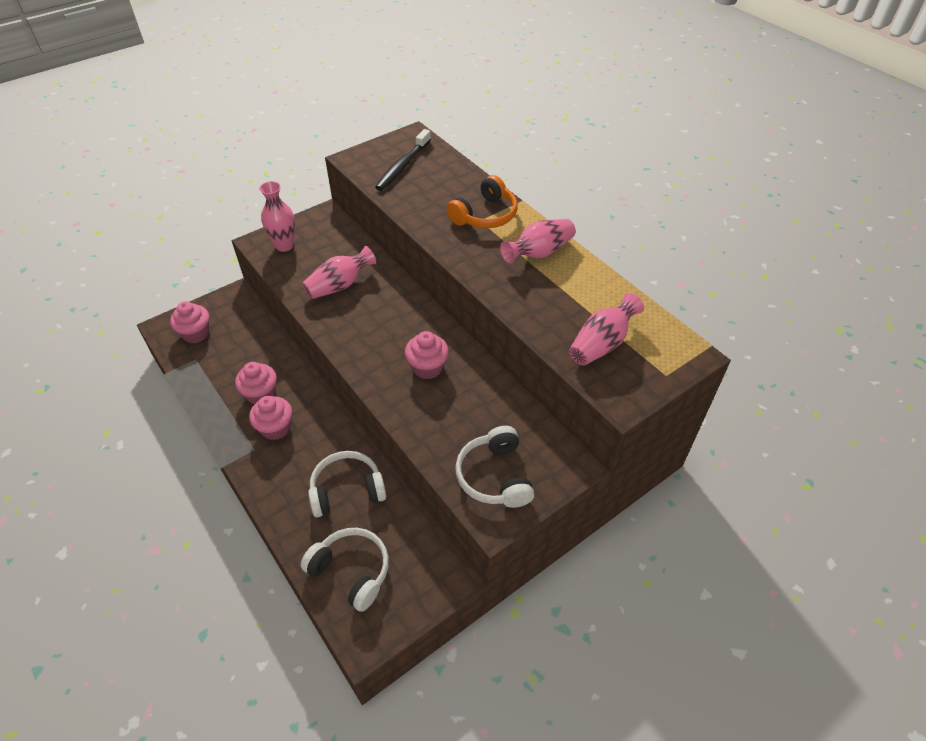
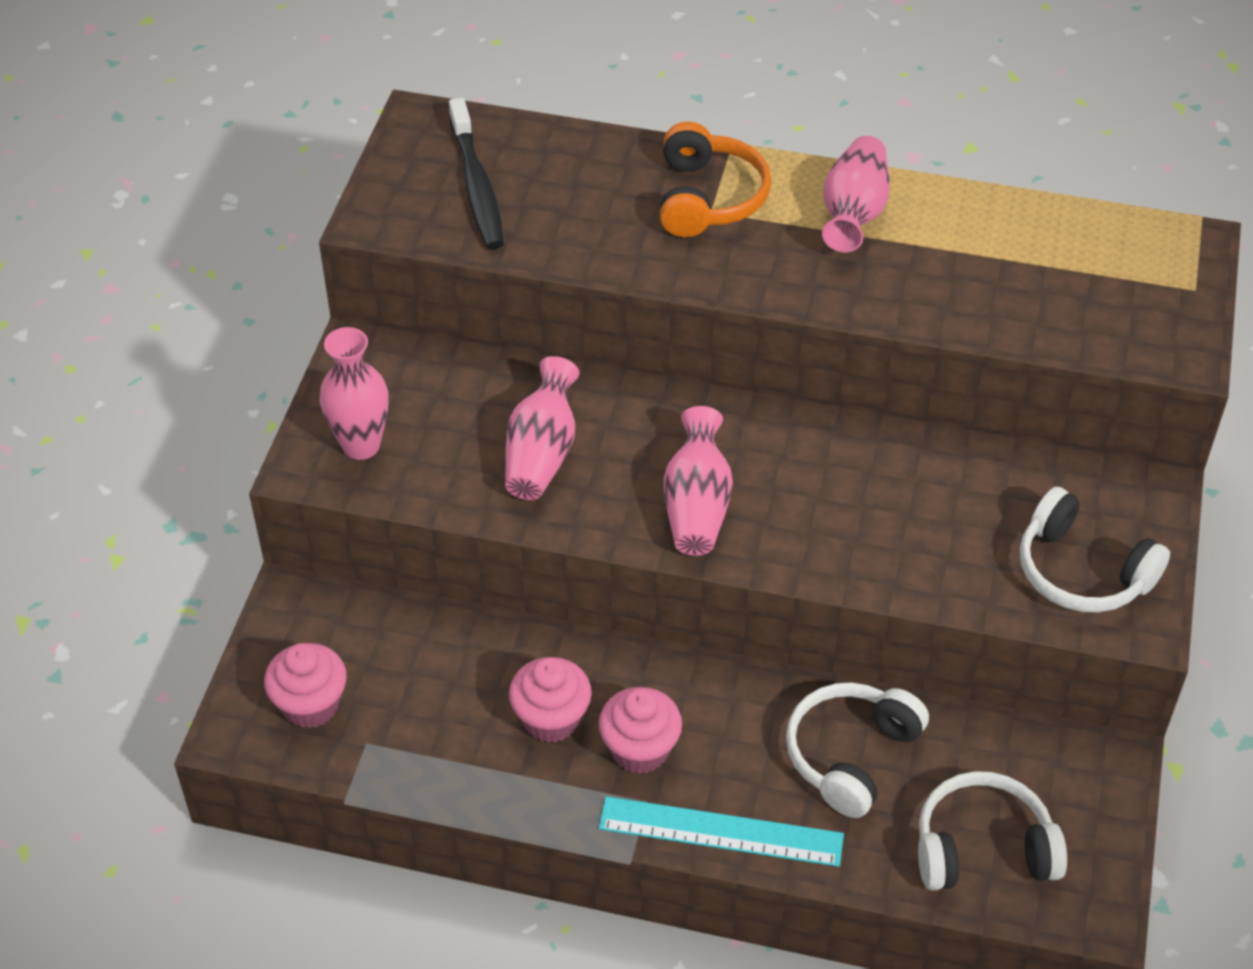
camera: 40 degrees left, 0 degrees up
pink cupcake [405,331,449,379] -> none
pink vase [569,293,644,366] -> pink vase moved to [664,406,733,556]
none -> turquoise ruler [599,796,844,867]

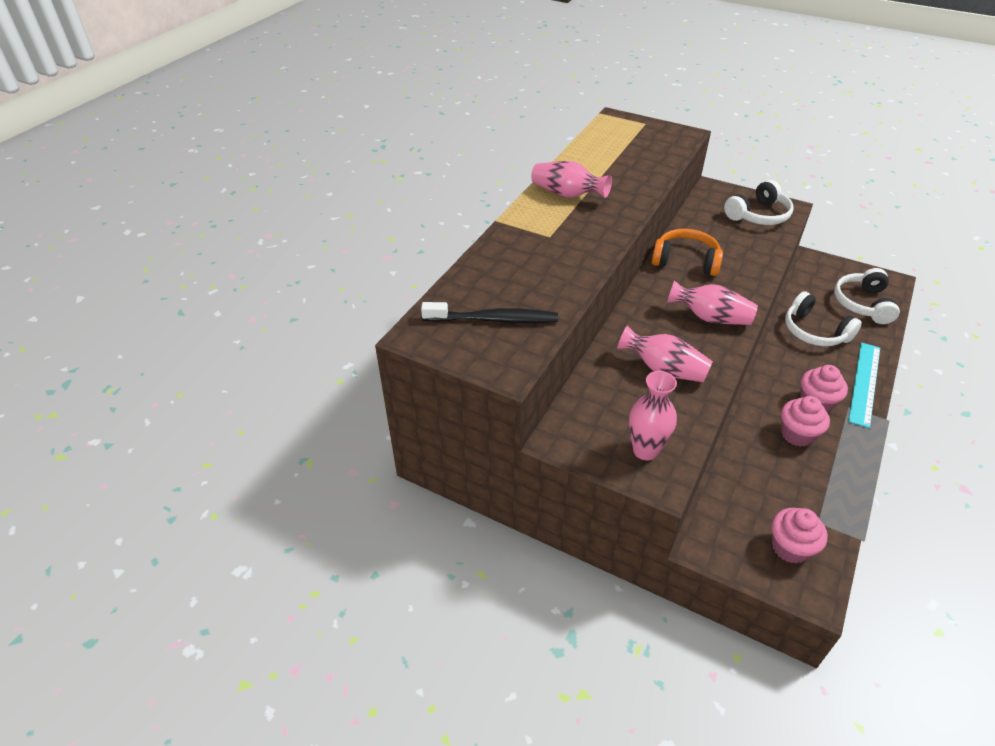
camera: 75 degrees left, 5 degrees down
orange headphones [660,122,771,237] -> orange headphones moved to [652,229,723,276]

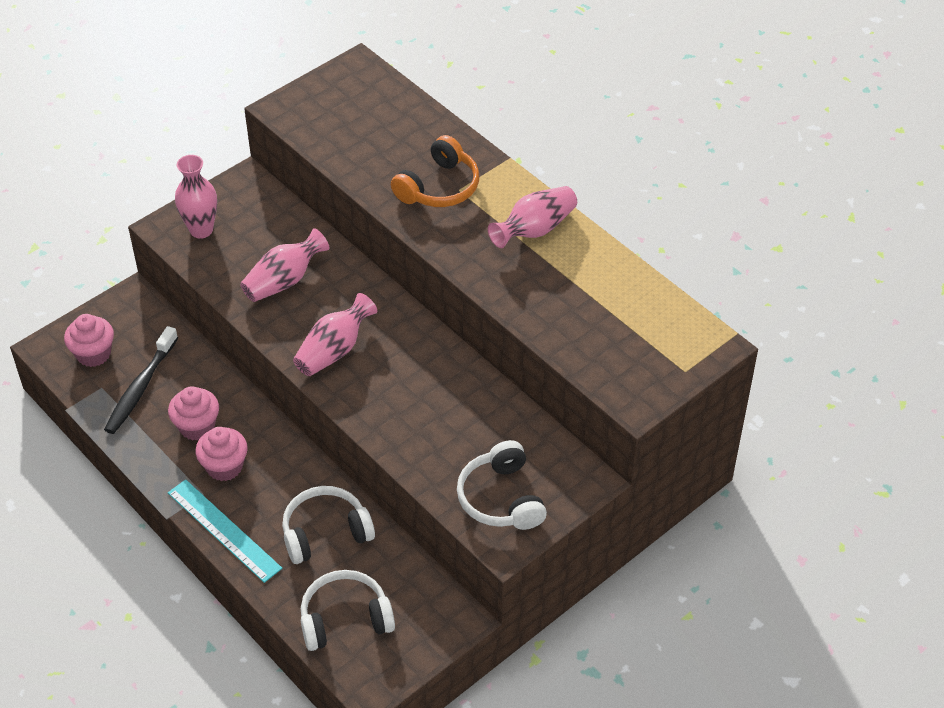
camera: 110 degrees right, 5 degrees up
black toothbrush [421,302,558,323] -> black toothbrush moved to [104,326,178,434]
orange headphones [652,229,723,276] -> orange headphones moved to [391,135,479,207]
white headphones [834,268,900,324] -> white headphones turned 45 degrees counterclockwise [301,570,395,651]

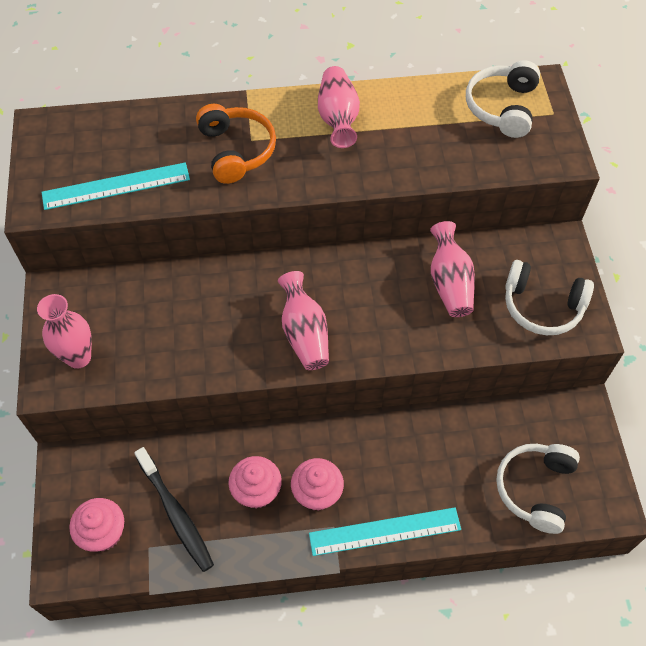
camera: 55 degrees left, 10 degrees up
pink vase [240,228,330,302] -> pink vase moved to [430,221,475,317]
white headphones [282,486,375,564] -> white headphones moved to [466,60,540,138]
none -> turquoise ruler [42,162,190,210]

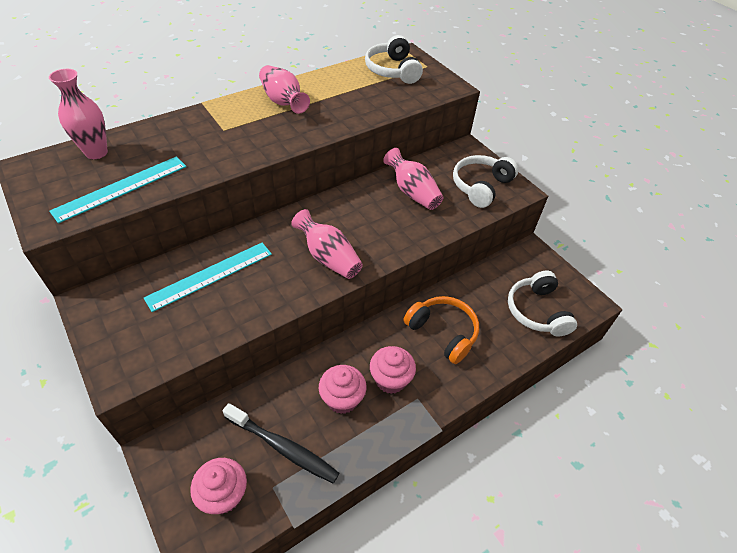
camera: 30 degrees left, 10 degrees down
pink vase [37,294,92,369] -> pink vase moved to [49,69,108,159]
orange headphones [196,104,276,184] -> orange headphones moved to [404,296,479,364]
turquoise ruler [309,507,461,556] -> turquoise ruler moved to [144,243,272,312]
white headphones [505,260,594,335] -> white headphones turned 135 degrees clockwise [453,155,519,208]

